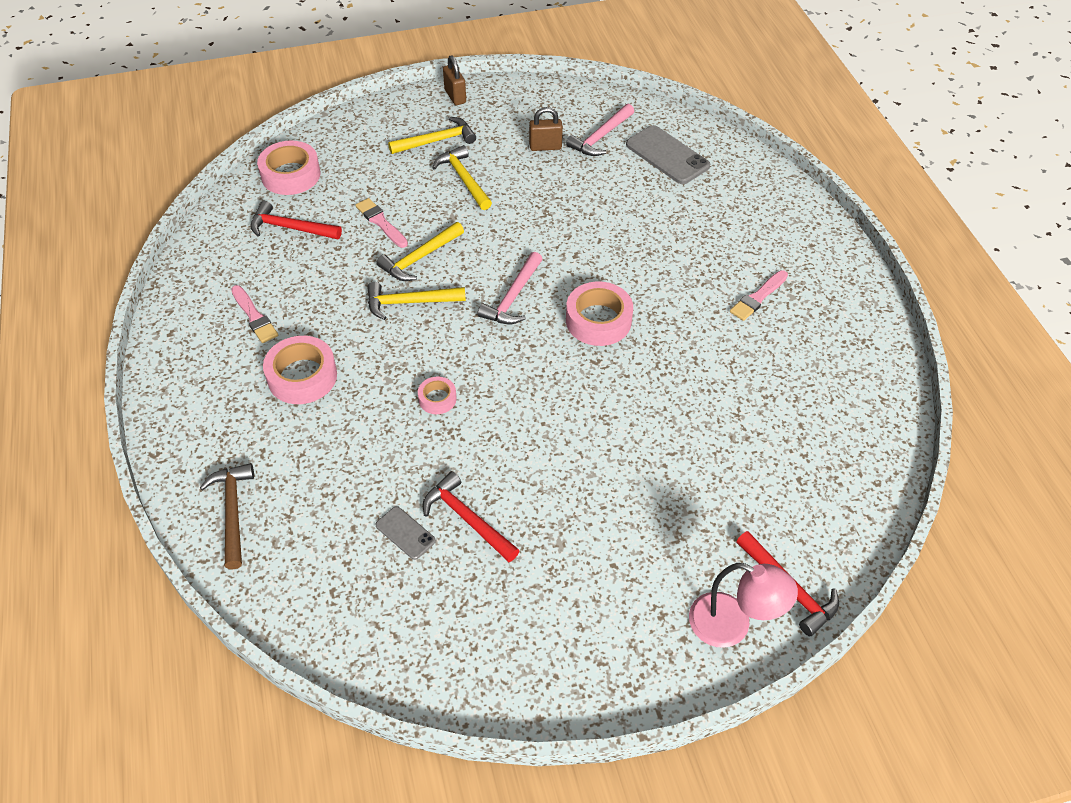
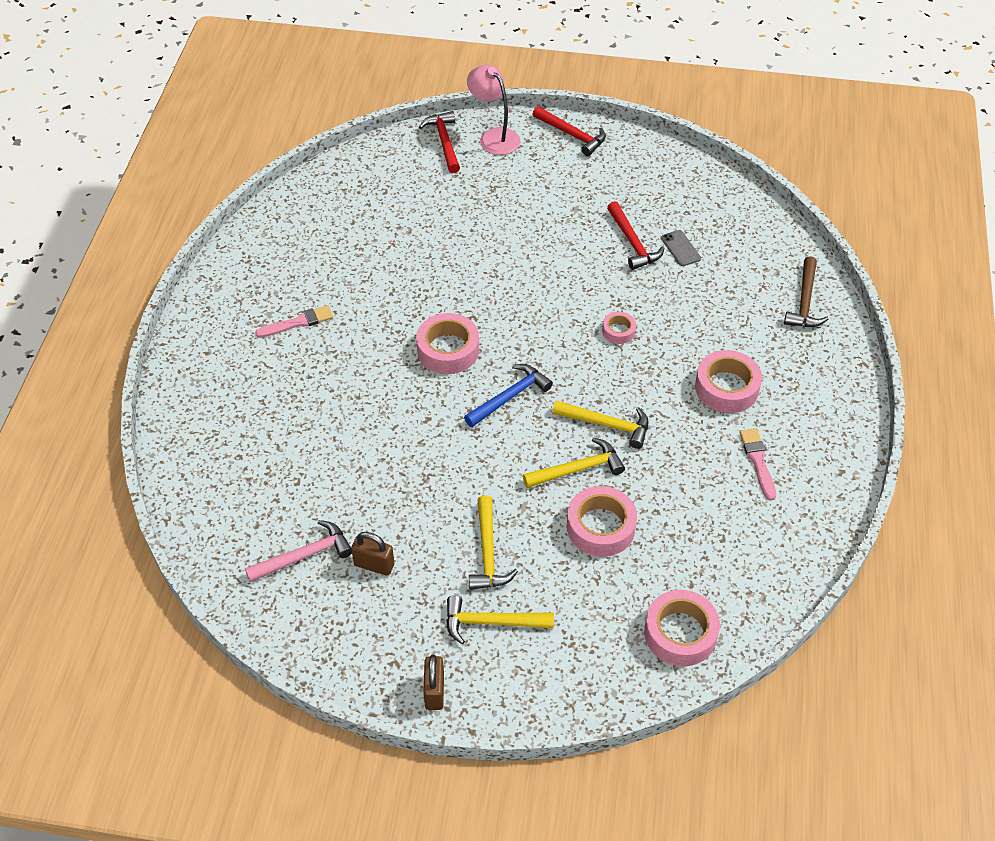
camera: 155 degrees left, 0 degrees up
red hammer [250,201,342,239] -> red hammer moved to [532,106,606,156]
pink brush [355,198,408,248] -> pink tape [567,486,637,557]
pink hammer [478,252,542,324] -> blue hammer [464,364,553,427]
grey phone [626,125,710,184] -> none

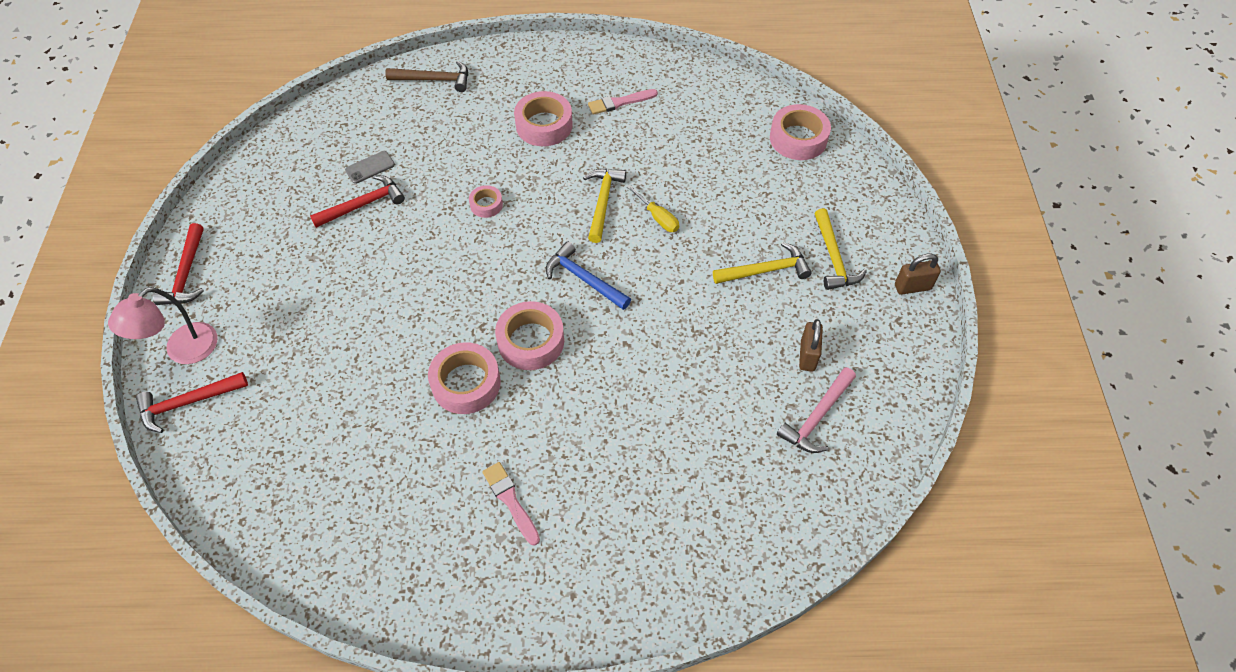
camera: 100 degrees left, 5 degrees up
pink hammer [245,520,352,582] -> pink hammer turned 105 degrees counterclockwise [777,367,856,453]
yellow hammer [523,438,625,488] -> yellow screwdriver [627,185,679,232]
red hammer [532,106,606,156] -> red hammer turned 150 degrees clockwise [153,223,204,305]
pink tape [567,486,637,557] -> pink tape moved to [428,342,501,414]

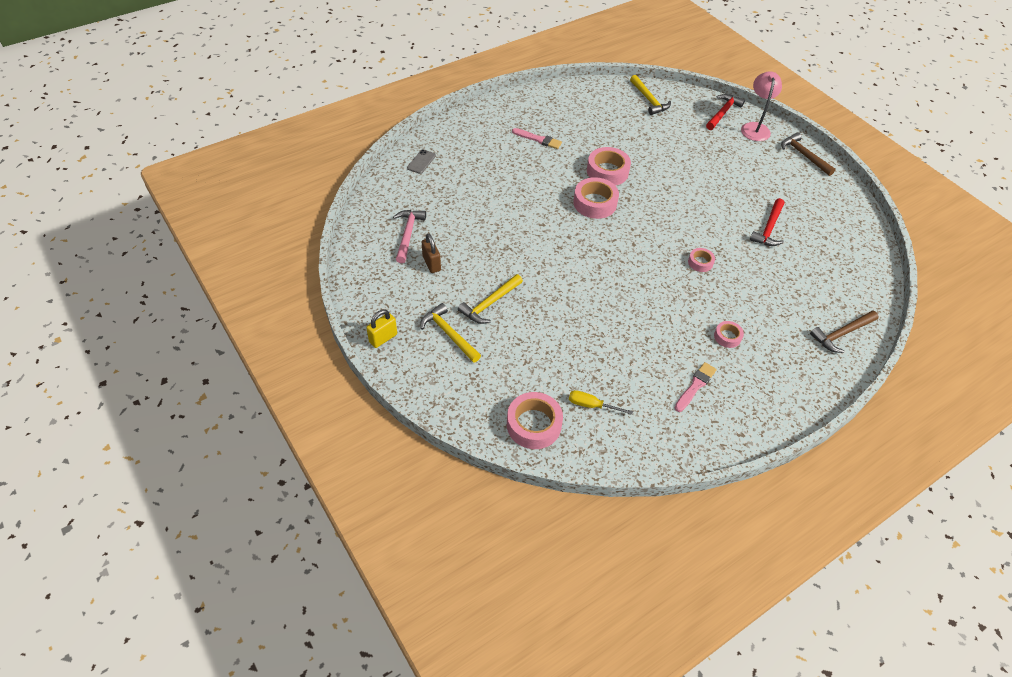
camera: 145 degrees right, 5 degrees down
red hammer [153,223,204,305] -> brown hammer [781,132,836,176]
grey phone [345,151,395,184] -> grey phone moved to [407,149,436,174]
pink tape [514,91,573,146] -> pink tape [714,321,744,348], size x0.54
blue hammer [546,242,631,310] -> none
yellow hammer [583,169,626,243] -> yellow hammer moved to [630,75,671,115]
yellow screwdriver [627,185,679,232] -> yellow screwdriver moved to [569,390,633,415]
brown padlock [895,254,941,295] -> yellow padlock [366,309,397,348]

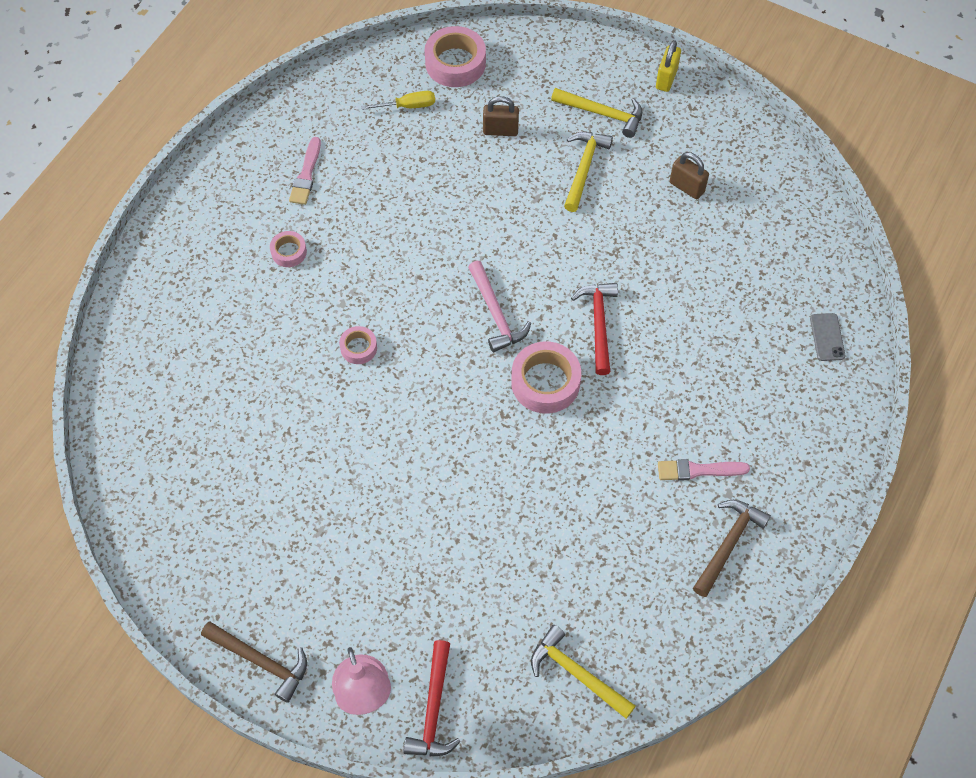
camera: 155 degrees right, 10 degrees up
pink hammer [393,210,426,263] -> pink hammer moved to [468,261,531,352]
pink tape [587,147,631,186] -> none
red hammer [750,198,784,246] -> red hammer moved to [571,283,618,375]
brown hammer [810,310,879,353] -> brown hammer moved to [693,500,771,597]
none -> brown padlock [483,96,519,136]

